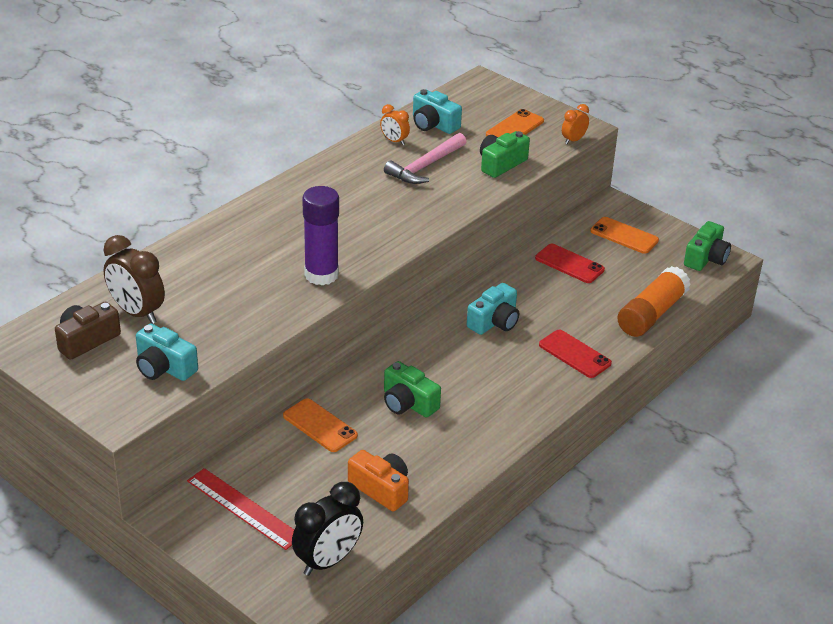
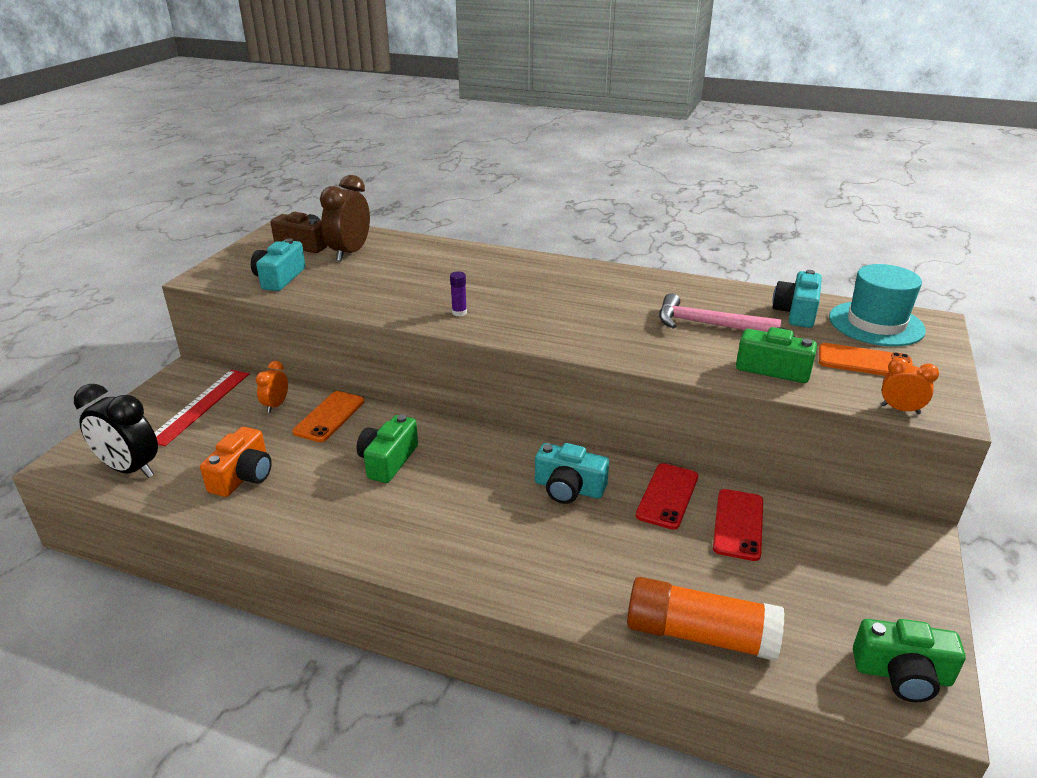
camera: 70 degrees right, 5 degrees down
purple glue stick [302,186,339,286] -> purple glue stick [450,271,467,317], size x0.41
orange clock [380,104,410,145] -> orange clock moved to [256,361,288,413]
red phone [539,330,612,378] -> red phone moved to [636,463,698,530]
orange phone [590,217,659,254] -> none
none -> turquoise hat [829,264,926,346]

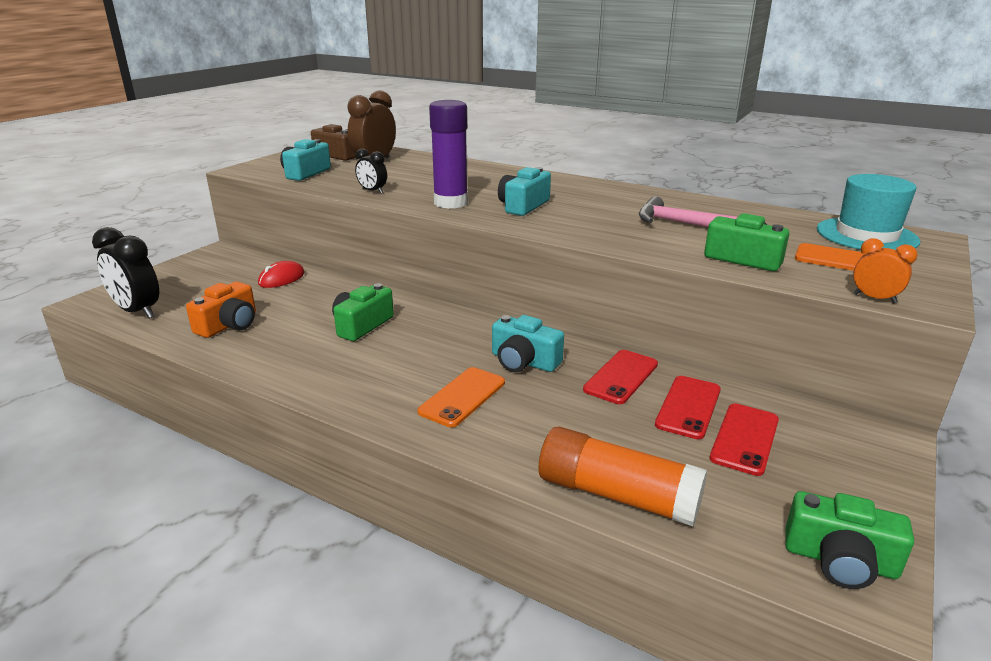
camera: 10 degrees right, 5 degrees down
red ruler [154,370,249,446] -> none
orange clock [256,361,288,413] -> red mouse [258,261,305,288]
orange phone [292,391,364,442] -> orange phone moved to [418,367,505,427]
purple glue stick [450,271,467,317] -> purple glue stick [429,100,468,209], size x2.43
turquoise camera [772,270,822,328] -> turquoise camera moved to [498,167,551,216]
none -> black clock [355,149,387,194]
none -> red phone [710,403,779,476]

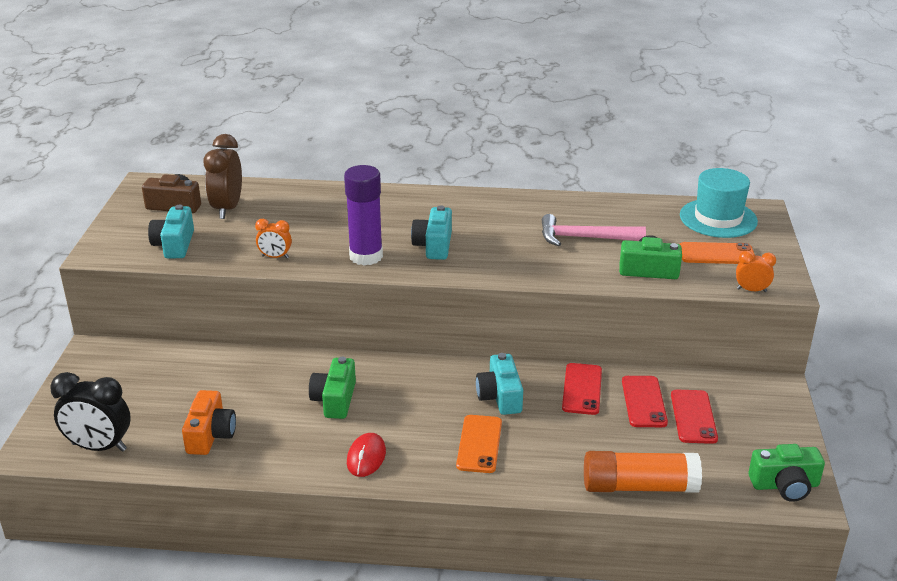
camera: 25 degrees left, 5 degrees up
red mouse [258,261,305,288] -> red mouse moved to [347,433,386,477]
black clock [355,149,387,194] -> orange clock [255,219,292,258]
turquoise camera [492,315,564,372] -> turquoise camera turned 75 degrees clockwise [476,353,523,415]

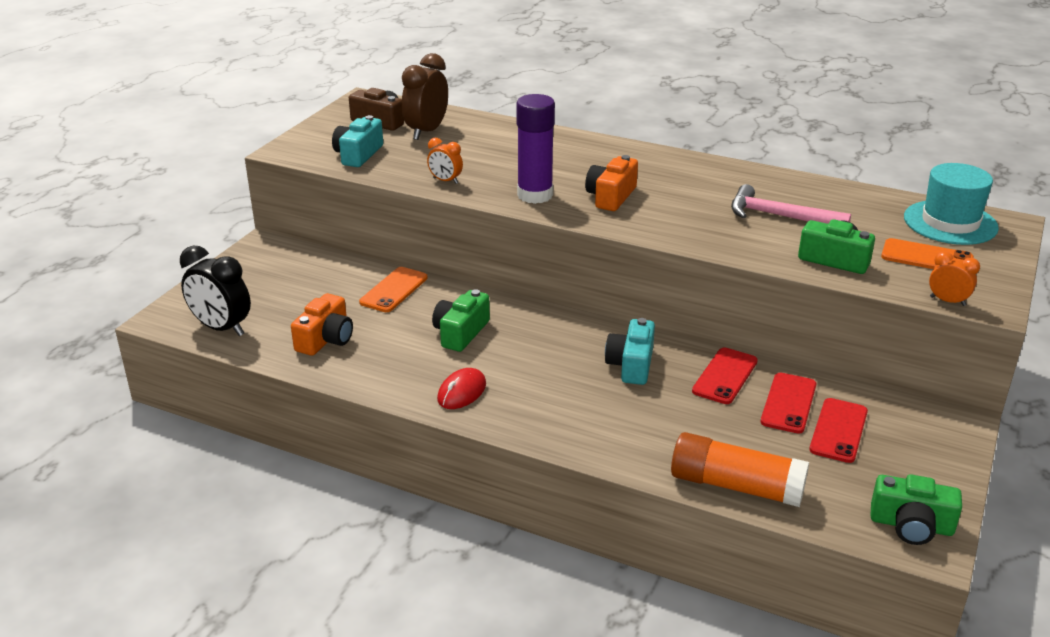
camera: 20 degrees right, 0 degrees up
turquoise camera [411,205,452,260] -> orange camera [585,155,638,211]
orange phone [456,415,502,473] -> orange phone moved to [359,267,428,312]

